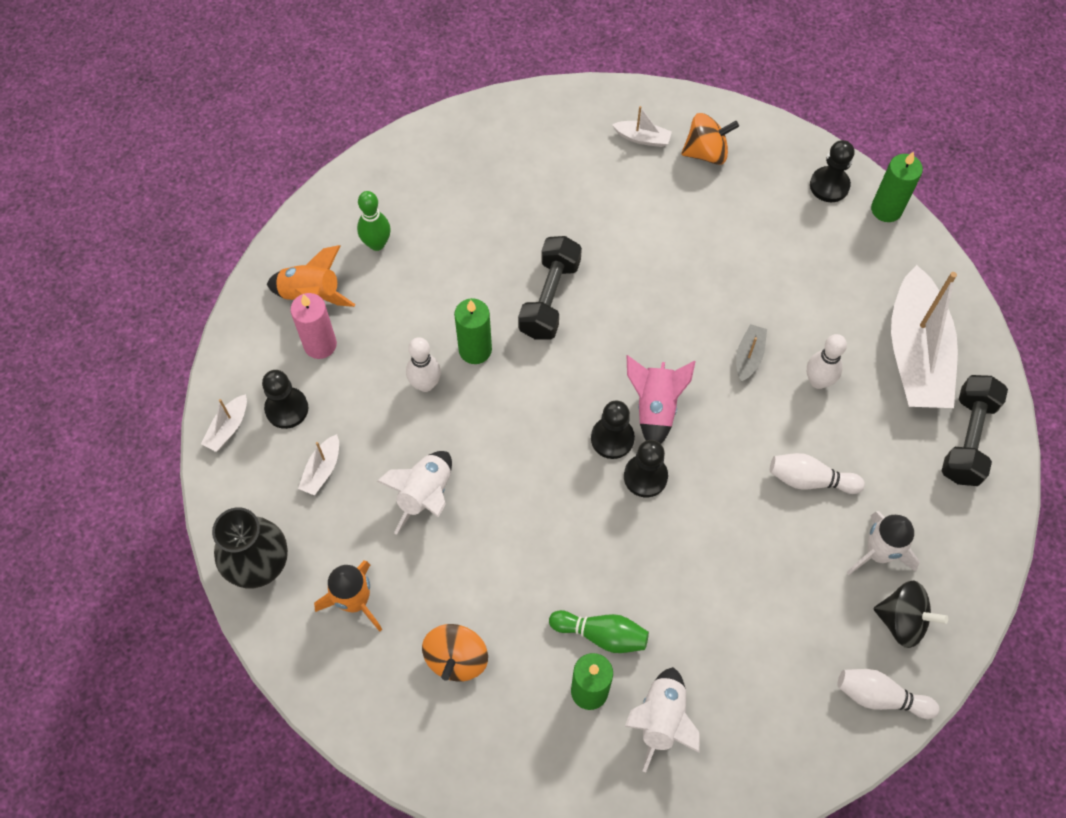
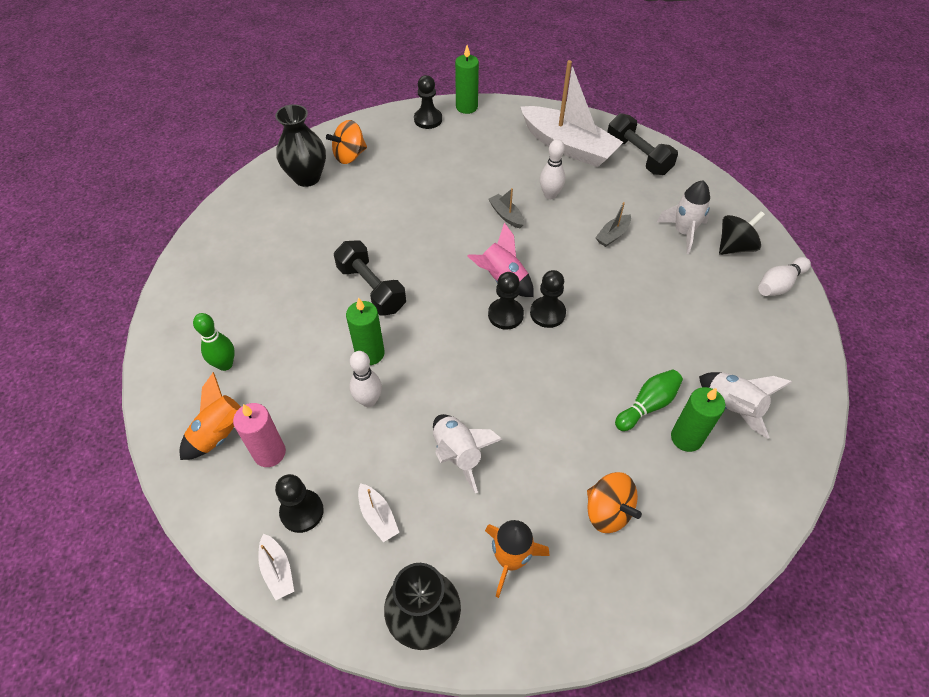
camera: 55 degrees left, 10 degrees down
white boat [612,106,672,147] -> black vase [275,104,326,187]
orange spinning top [681,113,739,165] -> orange spinning top turned 150 degrees counterclockwise [326,120,367,164]
white bowling pin [770,453,865,494] -> grey boat [595,202,631,247]

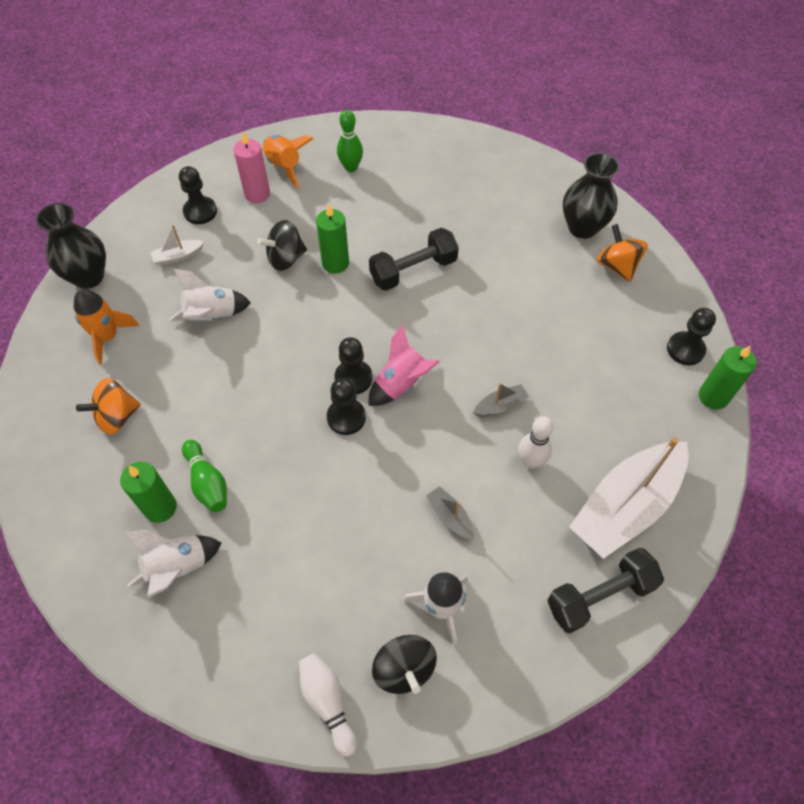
camera: 100 degrees right, 5 degrees up
white boat [258,534,294,600] -> none
white bowling pin [350,351,382,407] -> black spinning top [257,220,307,271]

